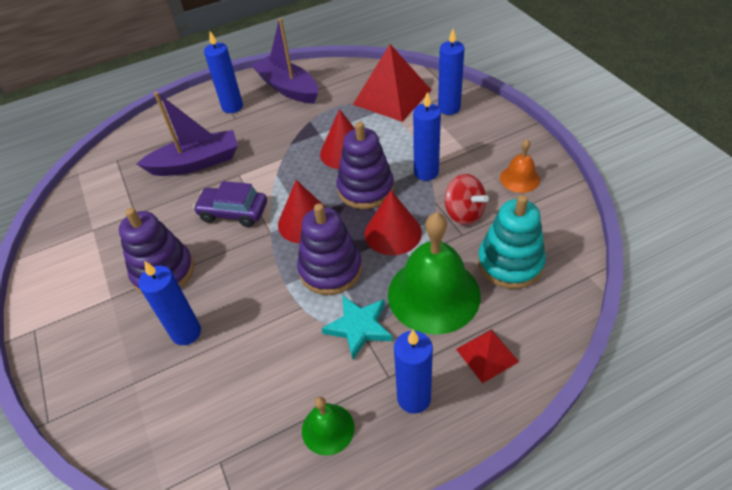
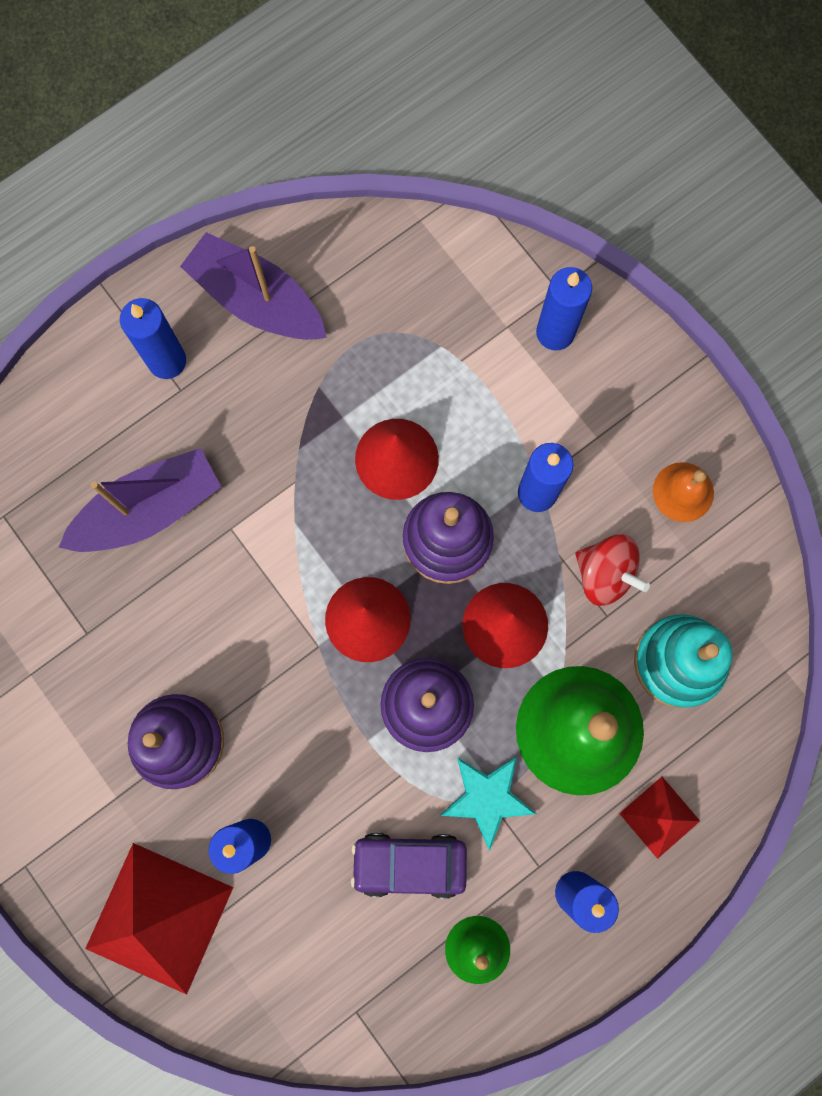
camera: 15 degrees left, 30 degrees up
purple car [193,181,267,227] -> purple car moved to [351,833,467,899]
red pyramid [353,44,431,122] -> red pyramid moved to [85,843,233,995]

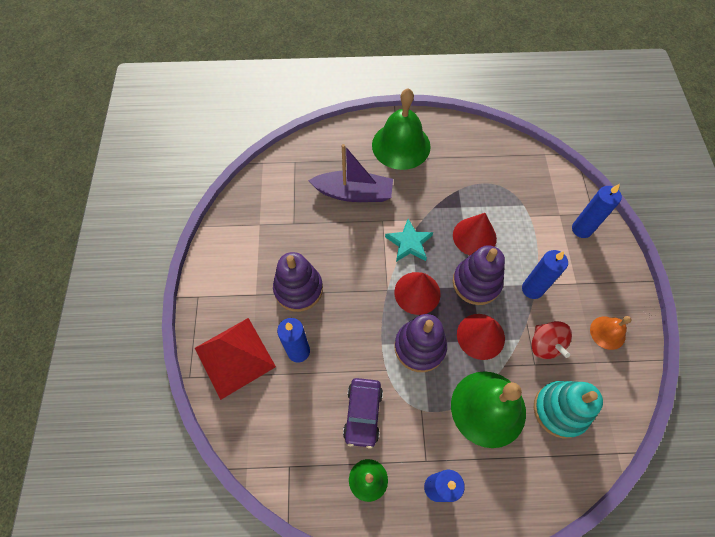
camera: 35 degrees right, 15 degrees down
blue candle [120,298,186,379] -> green bell [372,88,431,170]
purple boat [180,232,327,340] -> none
purple car [351,833,467,899] -> purple car turned 120 degrees counterclockwise [343,378,383,449]
turquoise star [440,757,536,851] -> turquoise star moved to [385,219,433,262]
red pyramid [619,777,700,859] -> none

